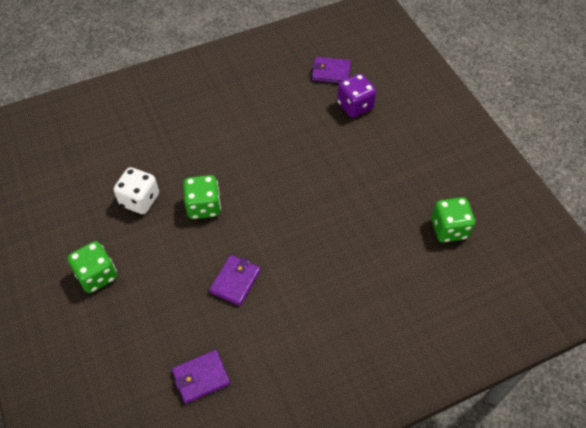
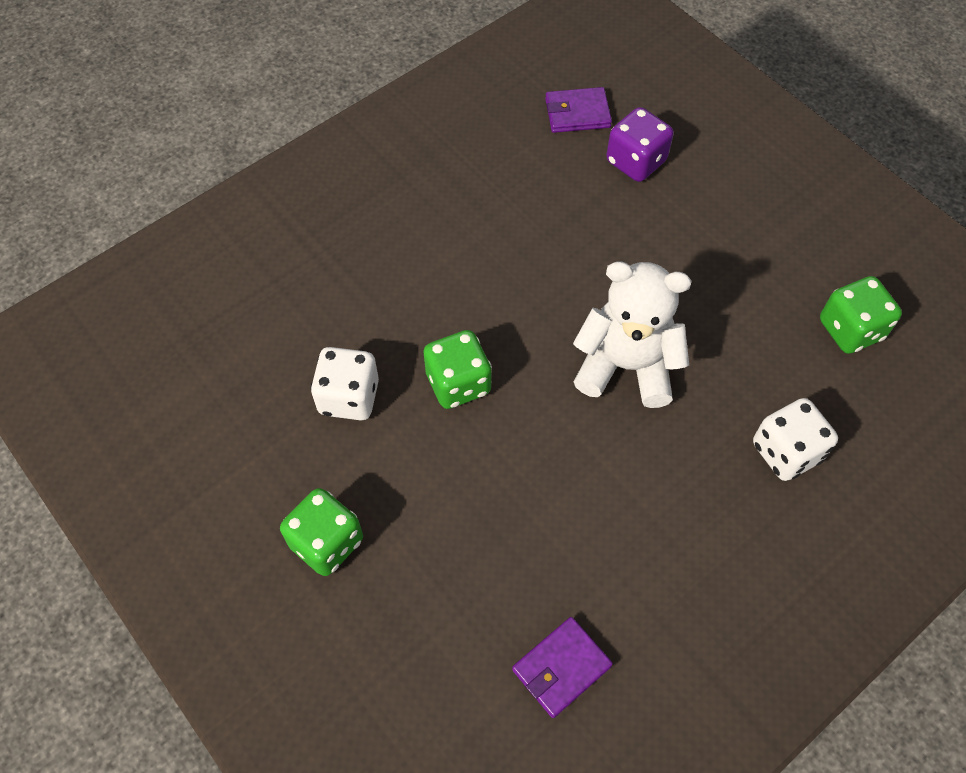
camera: 15 degrees left, 5 degrees up
purple wallet [209,255,261,306] -> none
none -> white teddy bear [573,261,691,408]
none -> white dice [753,398,838,481]

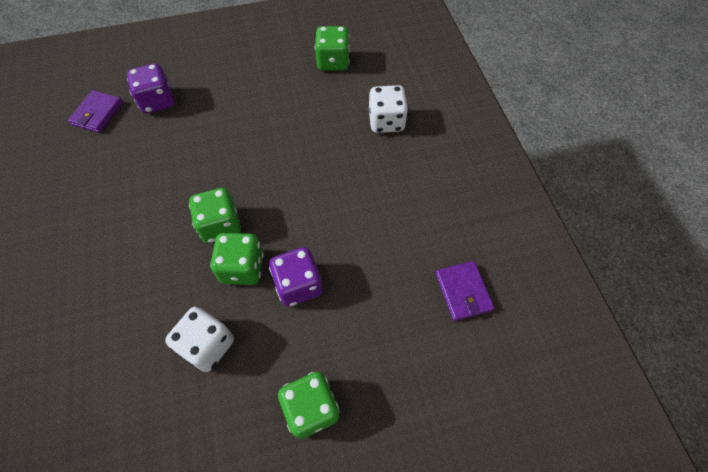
camera: 65 degrees left, 0 degrees up
white teddy bear [573,261,691,408] -> none
none -> green dice [189,188,241,243]
none -> purple dice [269,247,322,306]

